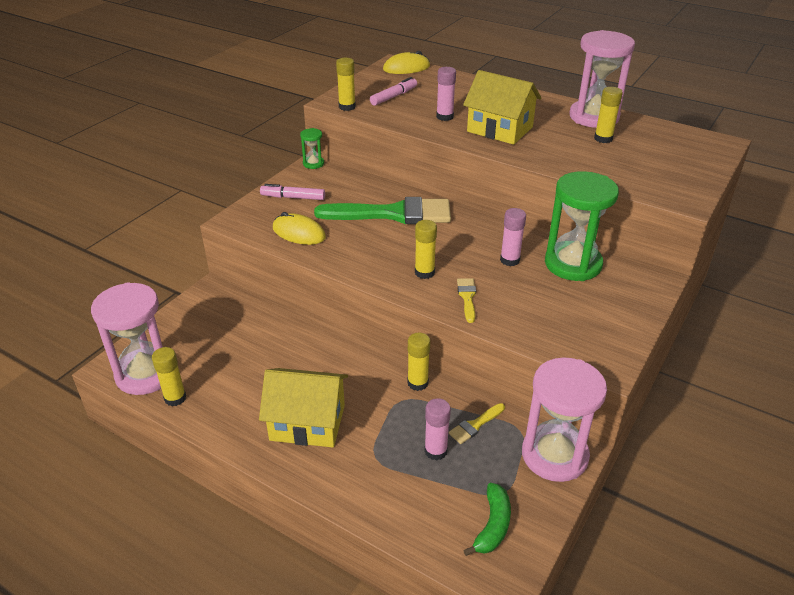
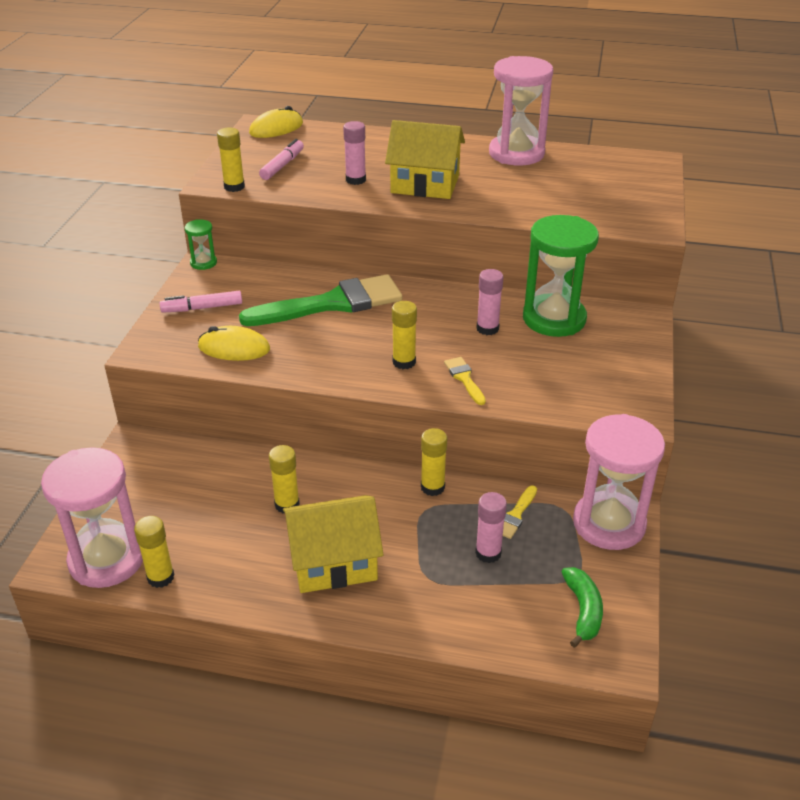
camera: 20 degrees left, 0 degrees up
yellow glue stick [594,87,623,143] -> yellow glue stick moved to [269,445,300,513]

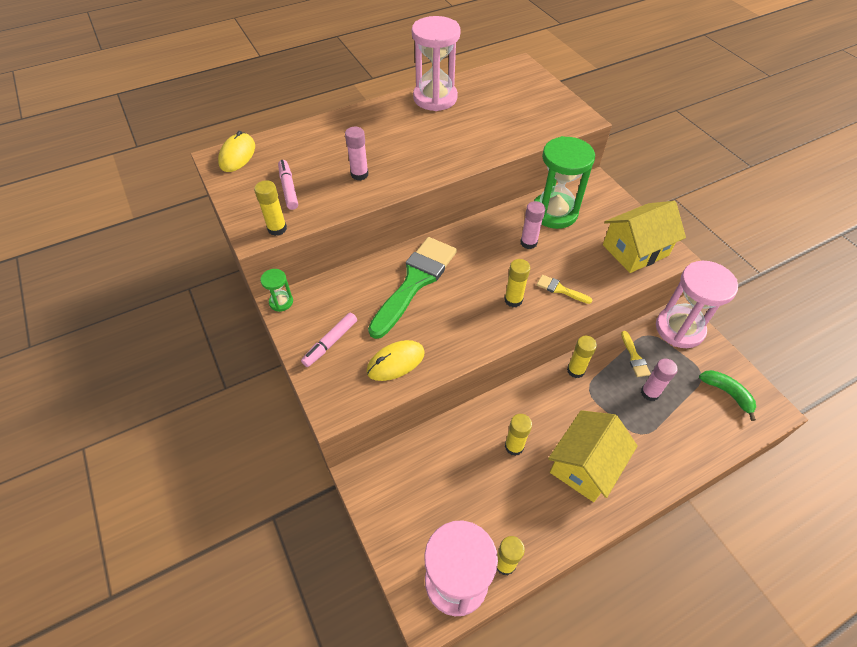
camera: 40 degrees left, 15 degrees up
yellow house [385,120,465,199] -> yellow house moved to [603,201,686,273]

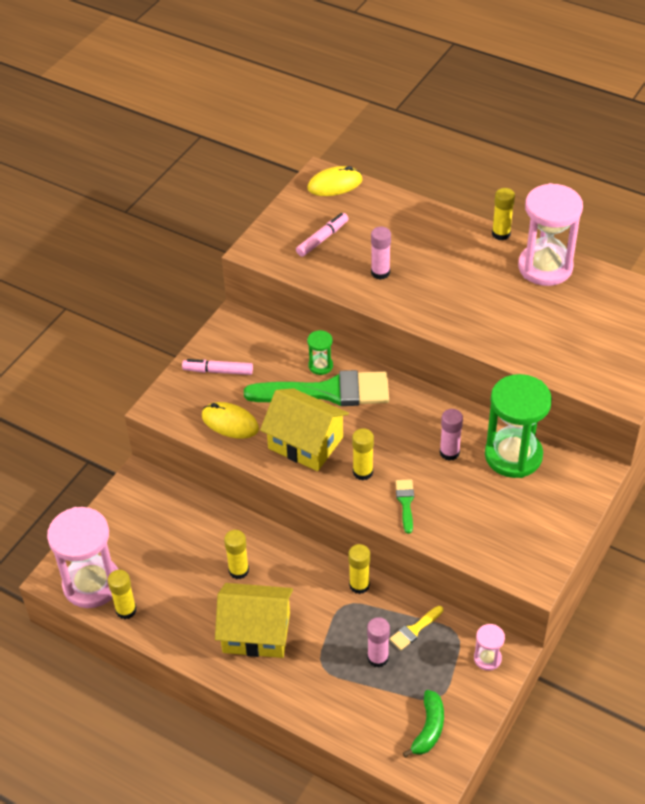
camera: 60 degrees right, 5 degrees down
yellow glue stick [254,180,287,236] -> yellow glue stick moved to [492,188,515,240]
green hourglass [260,269,293,312] -> green hourglass moved to [307,330,333,375]
yellow brush [537,275,592,304] -> green brush [395,479,414,534]
yellow house [603,201,686,273] -> yellow house moved to [260,388,349,471]
pink hourglass [656,261,738,348] -> pink hourglass [474,624,505,671], size x0.46

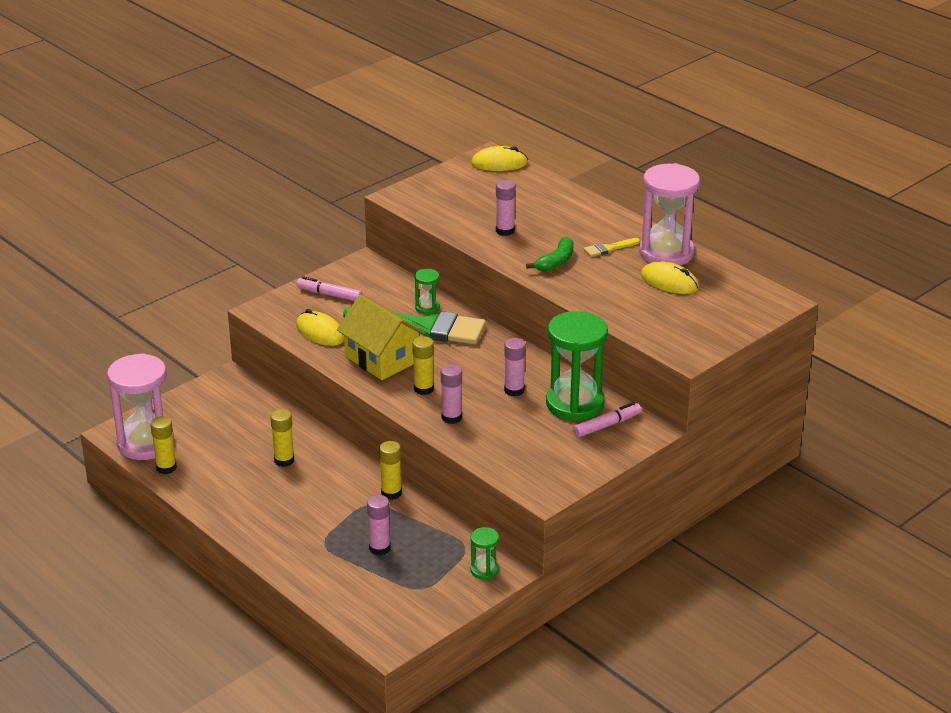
camera: 15 degrees right, 15 degrees down
yellow house [215,583,293,658] -> none
pink marker [296,213,348,257] -> pink marker moved to [573,402,641,437]
yellow brush [390,606,443,650] -> yellow brush moved to [584,238,640,257]
green brush [395,479,414,534] -> pink glue stick [441,364,462,424]
green banana [403,690,444,758] -> green banana moved to [526,237,573,271]
pink hourglass [474,624,505,671] -> green hourglass [470,527,499,580]
yellow glue stick [492,188,515,240] -> none
none -> yellow mouse [641,261,699,294]

